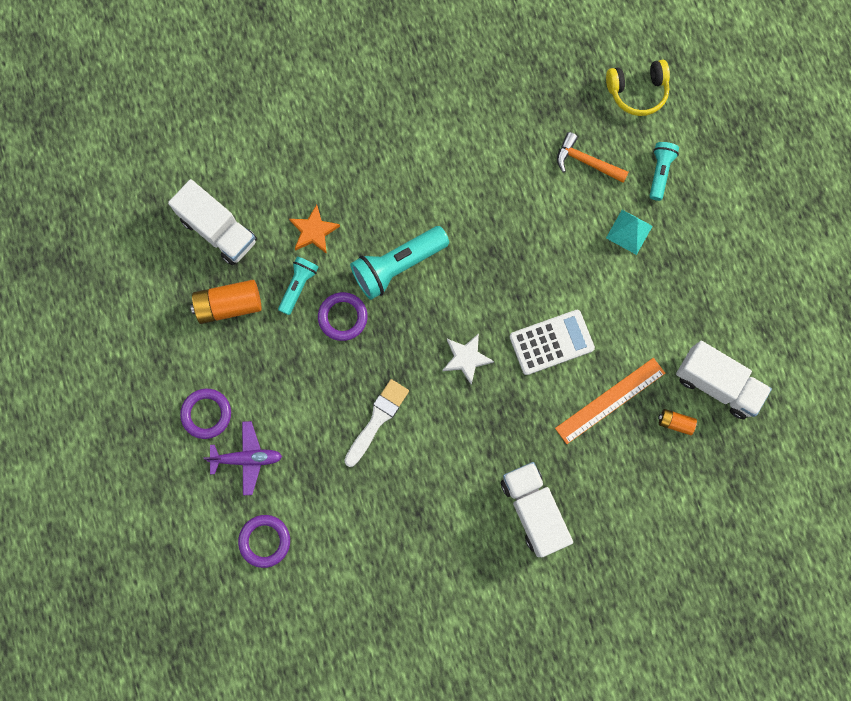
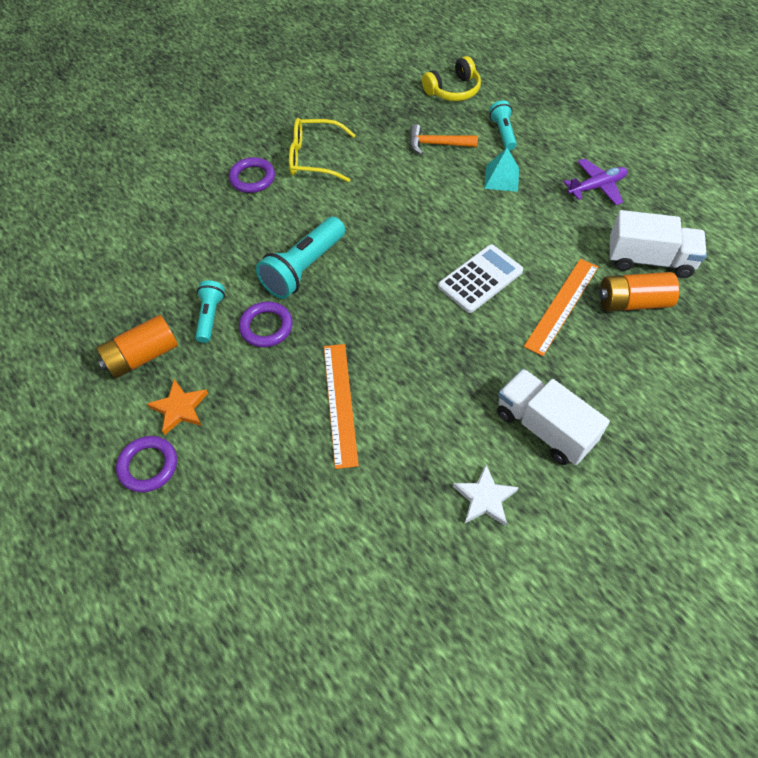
camera: 20 degrees left, 20 degrees down
white truck [168,179,257,265] -> none
purple plane [204,421,282,495] -> purple plane moved to [564,158,628,205]
purple ring [238,515,290,568] -> purple ring moved to [229,157,275,193]
orange star [289,204,340,254] -> orange star moved to [147,379,208,435]
white brush [344,379,409,467] -> orange ruler [324,344,359,469]
white star [442,333,494,385] -> white star moved to [453,465,519,526]
orange battery [658,409,697,435] -> orange battery [599,272,680,312], size x1.90
none -> yellow glasses [289,118,356,182]

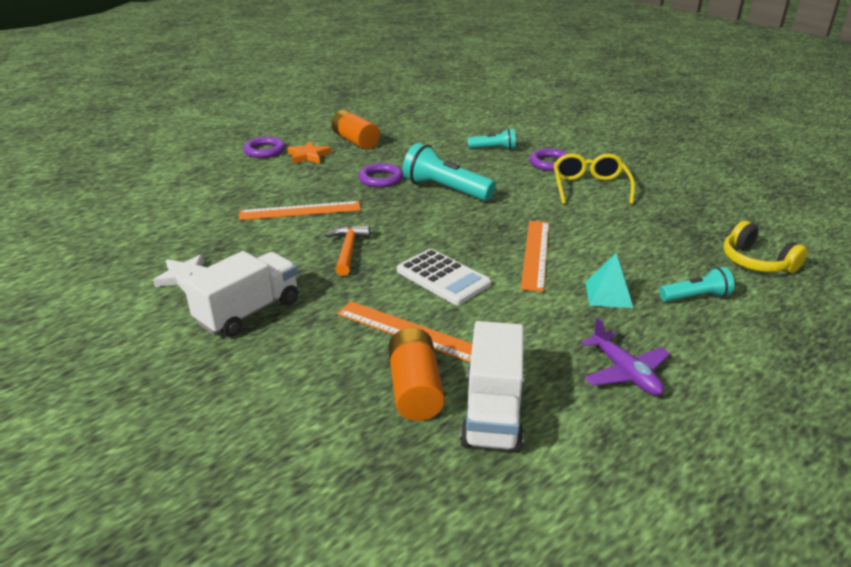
camera: 85 degrees right, 25 degrees down
turquoise flashlight [195,280,225,343] -> turquoise flashlight moved to [468,128,516,150]
orange hammer [410,124,478,155] -> orange hammer moved to [326,225,370,276]
none -> orange ruler [521,221,549,292]

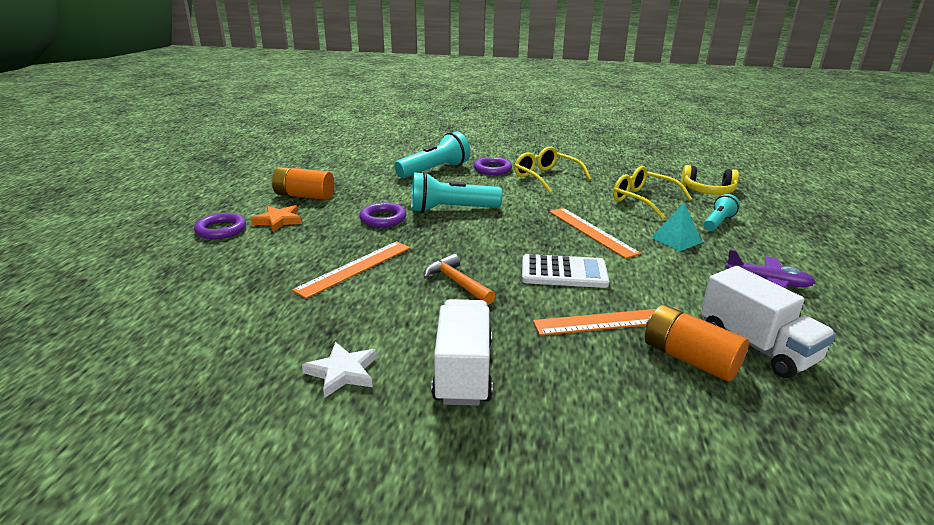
camera: 40 degrees left, 5 degrees down
turquoise flashlight [468,128,516,150] -> turquoise flashlight [394,131,470,178], size x1.73
none -> yellow glasses [613,166,692,219]

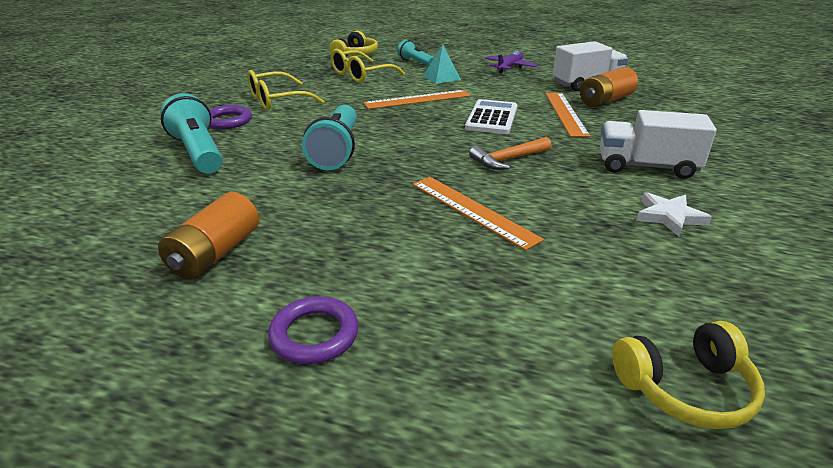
camera: 80 degrees left, 5 degrees up
orange star [250,205,302,232] -> none
purple ring [359,202,406,227] -> none
none -> yellow headphones [612,321,765,429]

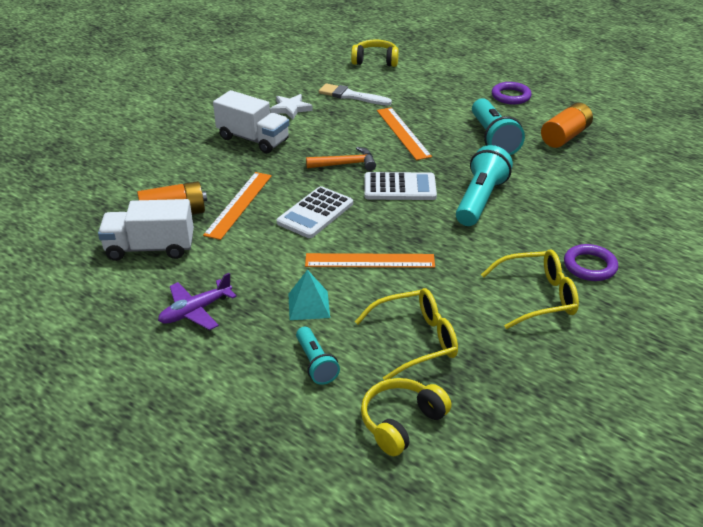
camera: 160 degrees left, 5 degrees up
turquoise flashlight [160,93,223,174] -> turquoise flashlight moved to [472,98,525,155]
none -> white brush [319,83,392,106]
none -> white calculator [364,172,437,200]

